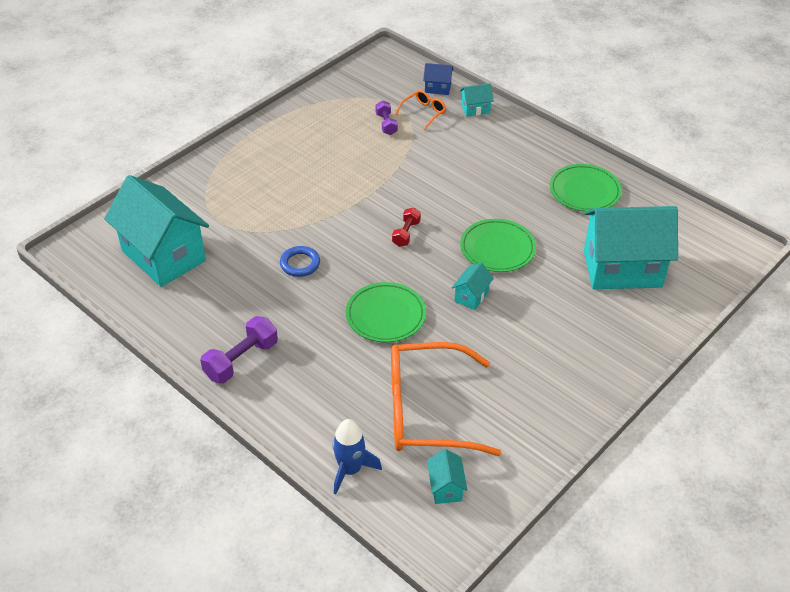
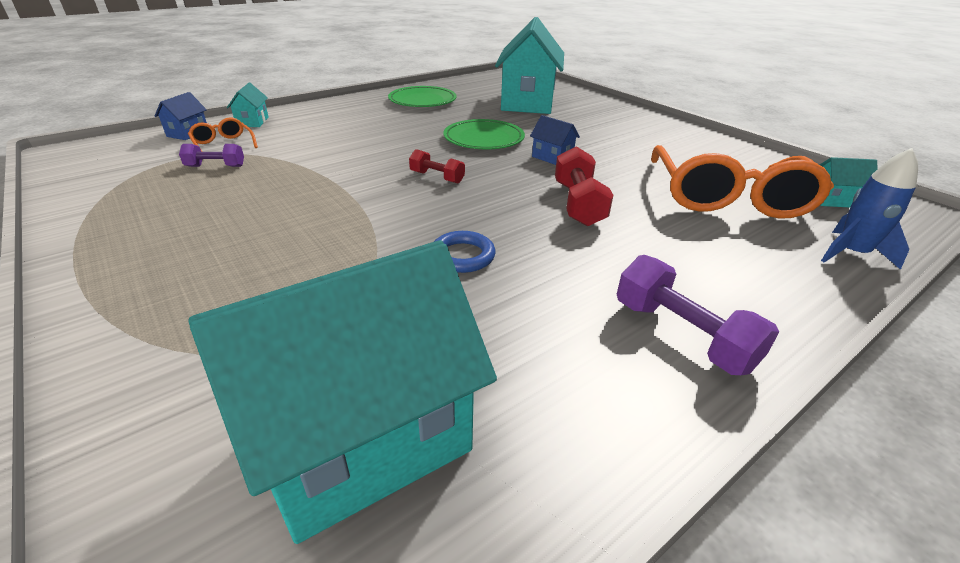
camera: 80 degrees left, 10 degrees down
green plate [346,282,426,342] -> red dumbbell [555,146,613,226]
turquoise house [452,262,494,310] -> blue house [530,115,580,165]

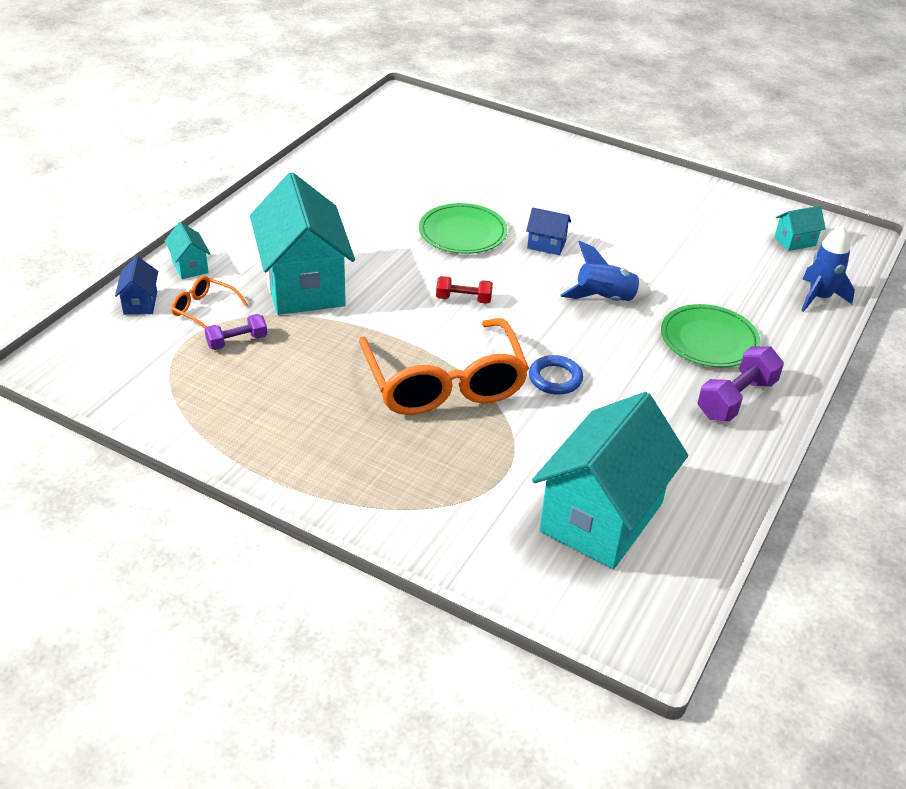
camera: 25 degrees left, 5 degrees up
green plate [388,86,457,107] -> green plate moved to [661,304,761,367]
turquoise house [495,17,564,114] -> turquoise house moved to [250,172,355,315]
red dumbbell [555,146,613,226] -> blue rocket [561,241,652,301]
purple dumbbell [617,255,779,375] -> purple dumbbell turned 75 degrees counterclockwise [698,346,784,421]
orange glasses [651,145,834,219] -> orange glasses moved to [359,318,529,415]

